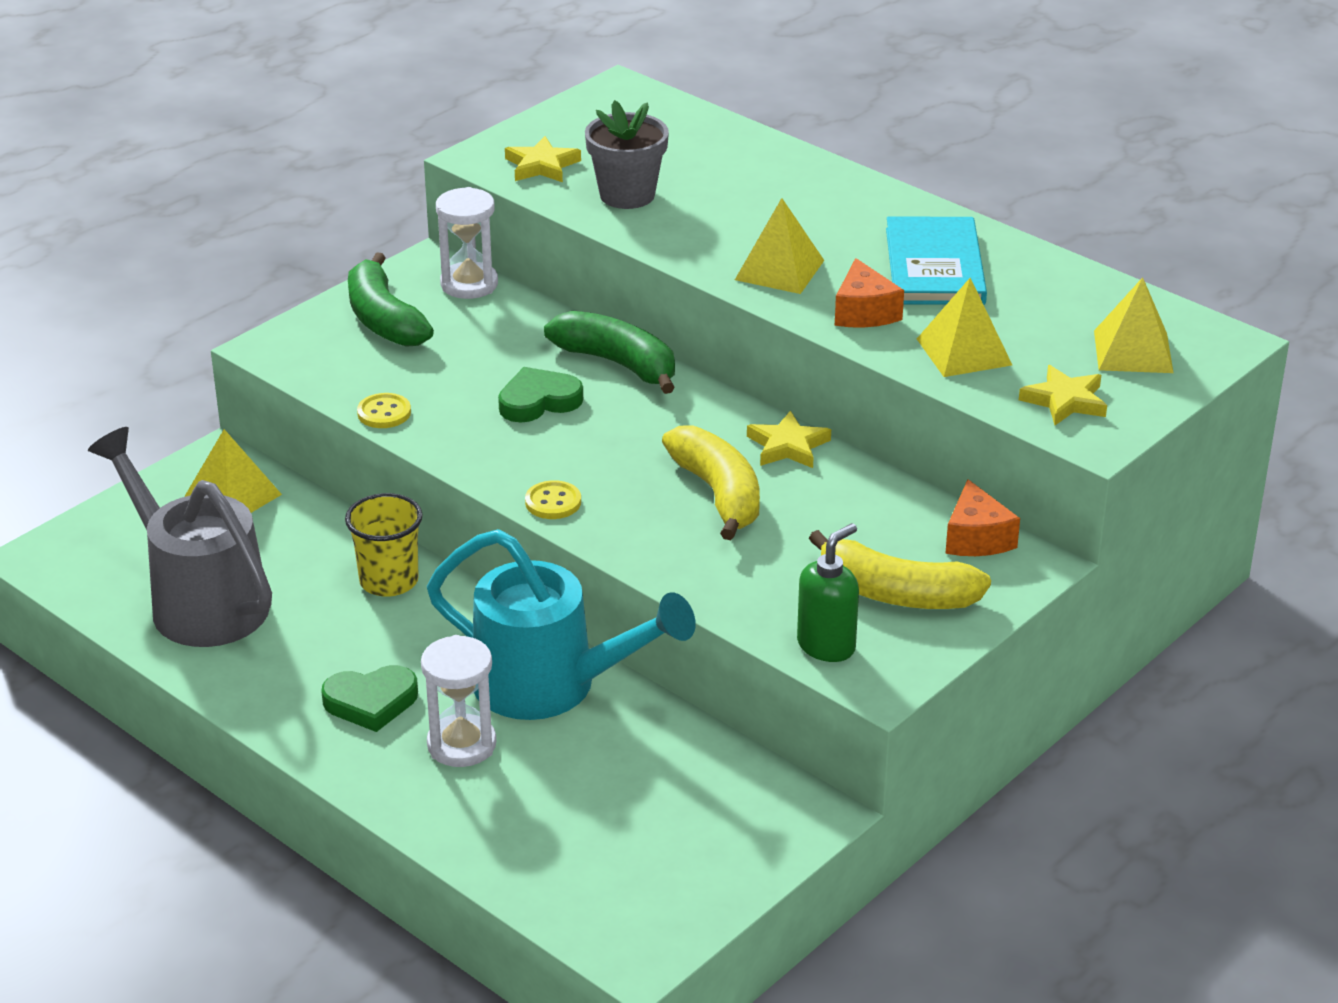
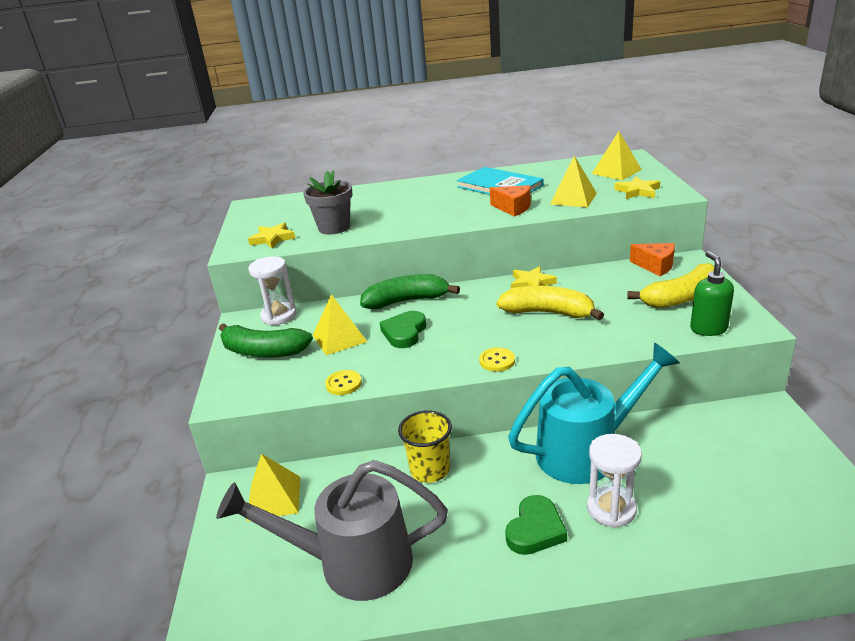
camera: 45 degrees left, 5 degrees down
yellow pyramid [735,198,824,294] -> yellow pyramid moved to [313,294,367,355]

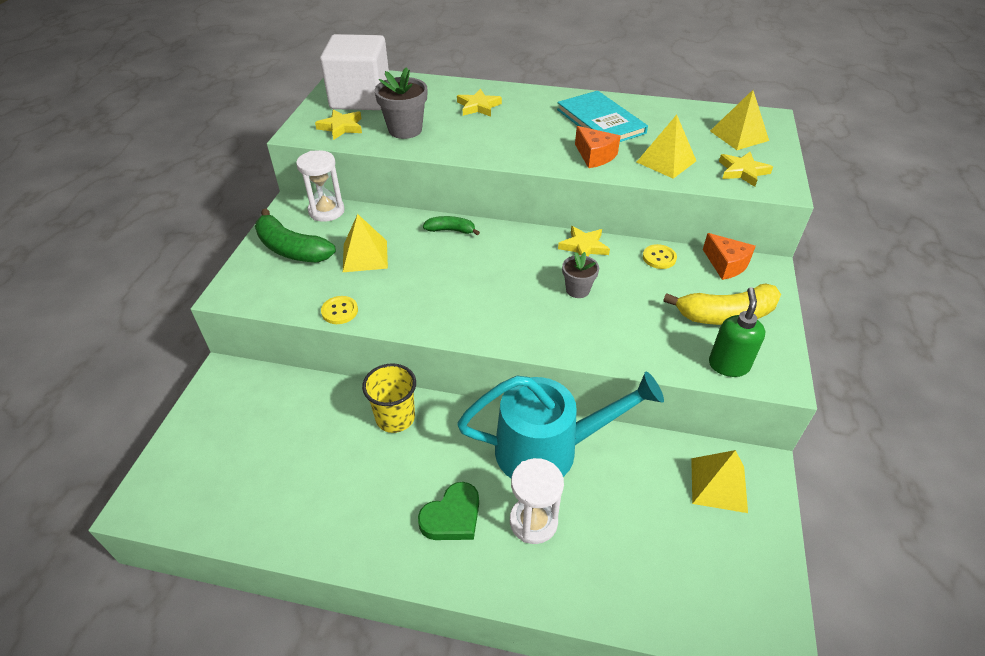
camera: 15 degrees right, 15 degrees up
grey watering can [216,460,448,601] -> none
yellow pyramid [247,454,300,521] -> yellow pyramid moved to [691,450,748,513]
green banana [360,274,460,309] -> green banana [423,216,480,235], size x0.56
green heart [380,311,426,348] -> none
yellow button [479,347,515,372] -> yellow button moved to [643,244,677,269]
yellow banana [496,286,604,320] -> grey flower pot [562,252,599,298]
none -> white cube [320,34,389,110]
none -> yellow star [457,89,502,117]

